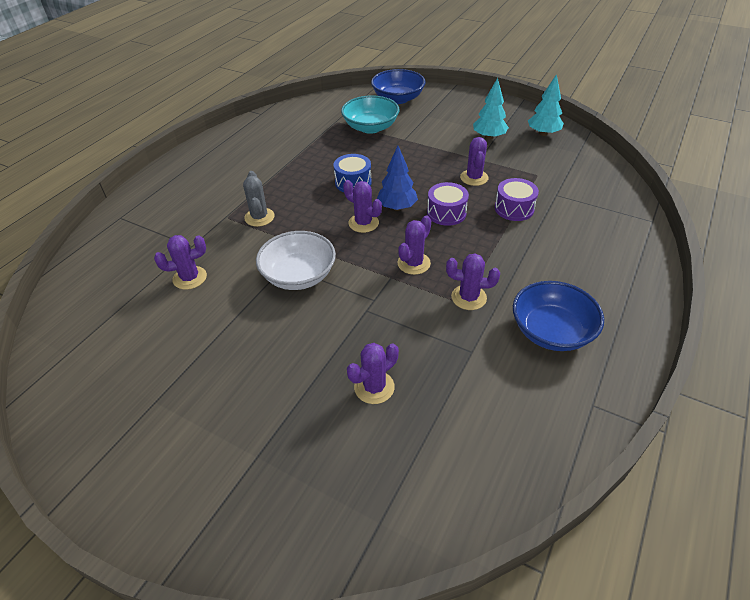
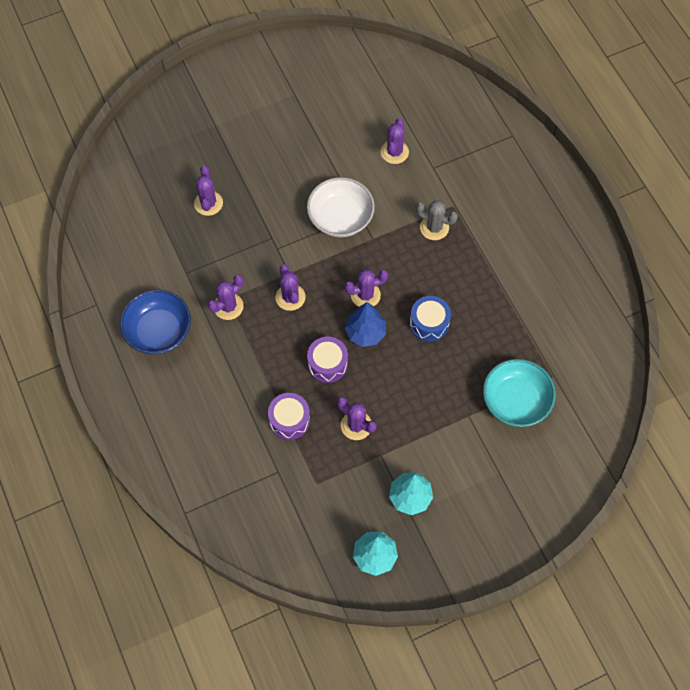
camera: 125 degrees right, 20 degrees up
blue bowl [371,69,426,104] -> none

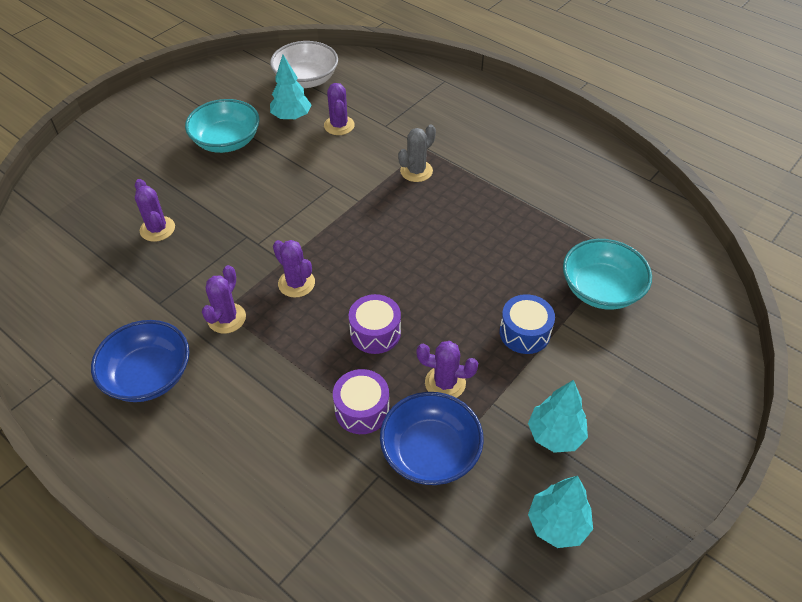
camera: 25 degrees left, 15 degrees down
white bowl [307,177,375,237] -> white bowl moved to [270,41,338,88]
purple cactus [344,269,388,307] -> none
blue tree [345,302,386,347] -> none
blue drum [410,296,451,342] -> blue drum moved to [500,294,555,354]
grey cactus [416,200,458,240] -> grey cactus turned 45 degrees counterclockwise [398,125,436,182]
none -> turquoise bowl [185,99,260,153]
none -> turquoise tree [270,55,312,121]
none -> blue bowl [380,392,484,485]

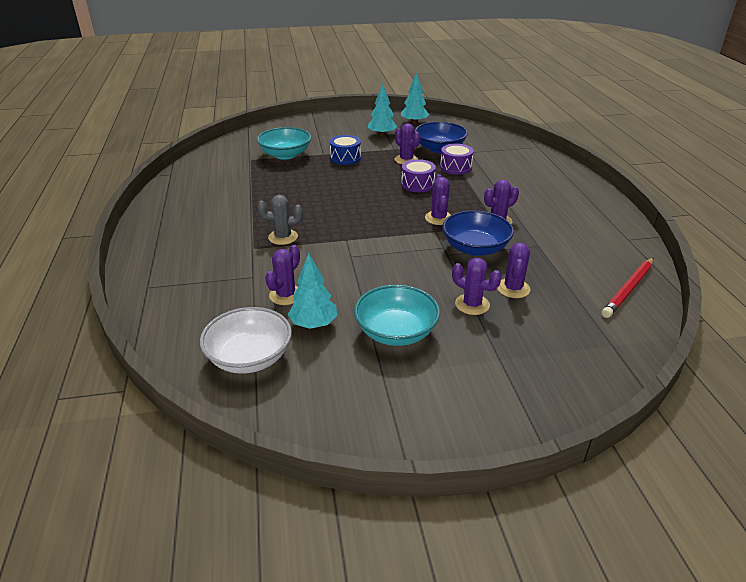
camera: 140 degrees left, 15 degrees down
blue bowl [91,320,189,402] -> blue bowl moved to [442,210,514,256]
none -> purple cactus [452,258,501,315]
none -> red pencil [602,257,654,318]

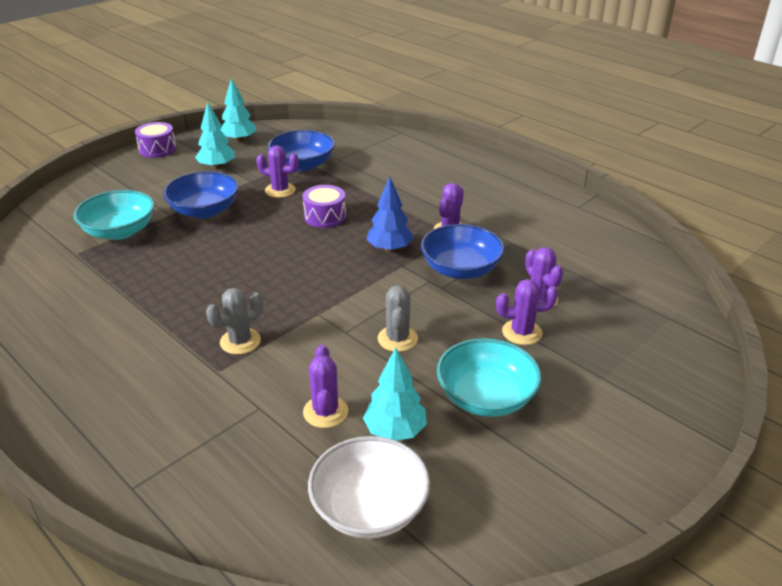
camera: 35 degrees left, 0 degrees up
blue drum [330,135,361,165] -> blue bowl [163,171,239,219]
purple cactus [425,174,451,225] -> blue tree [366,177,414,252]
purple drum [440,144,474,175] -> purple drum moved to [135,122,176,158]
red pencil [602,257,654,318] -> none
none -> grey cactus [378,285,418,352]

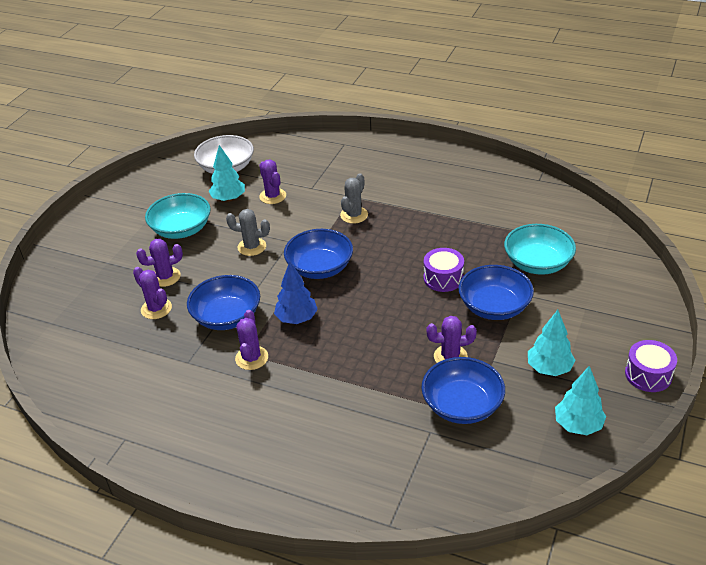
camera: 160 degrees right, 5 degrees up
purple drum [303,185,346,228] -> purple drum moved to [424,248,464,292]
grey cactus [378,285,418,352] -> grey cactus turned 60 degrees counterclockwise [226,209,270,256]
none -> blue bowl [284,229,353,279]

